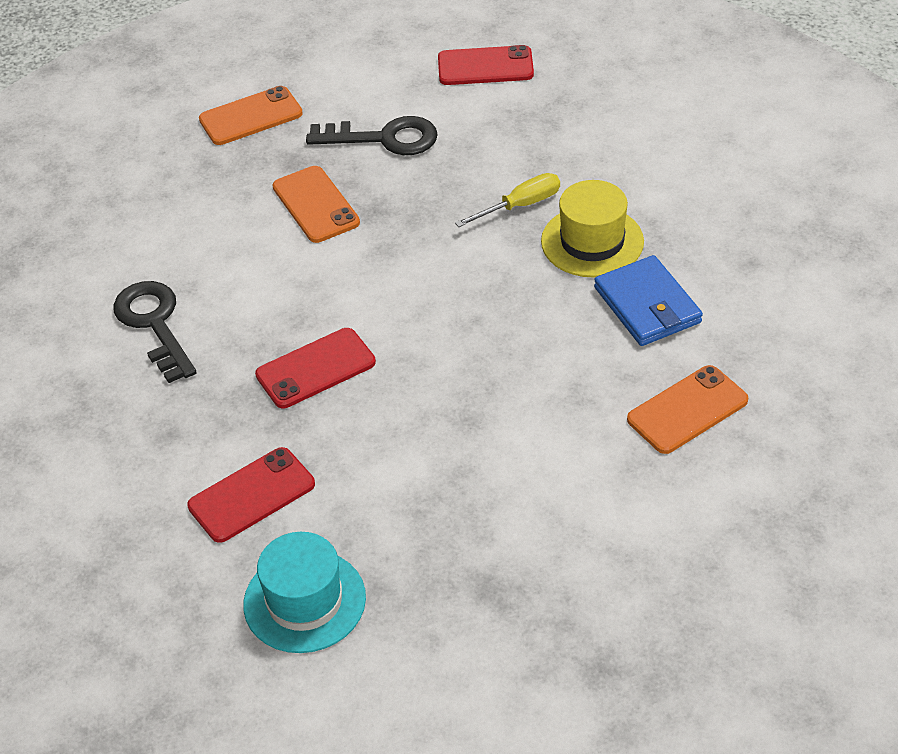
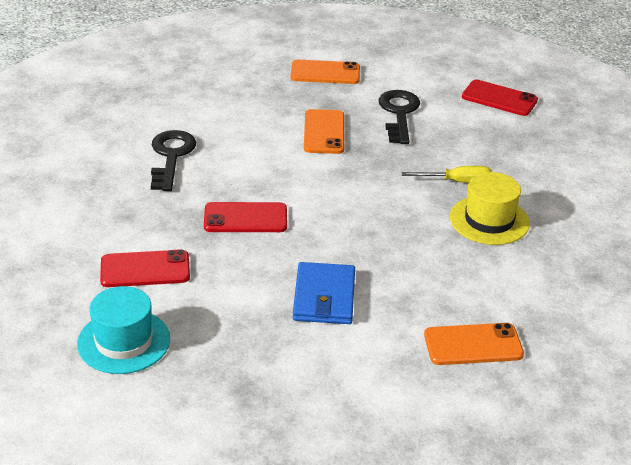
camera: 25 degrees right, 10 degrees down
black key [306,116,438,155] -> black key turned 120 degrees counterclockwise [379,90,420,144]
blue wallet [594,255,703,346] -> blue wallet moved to [293,262,355,324]

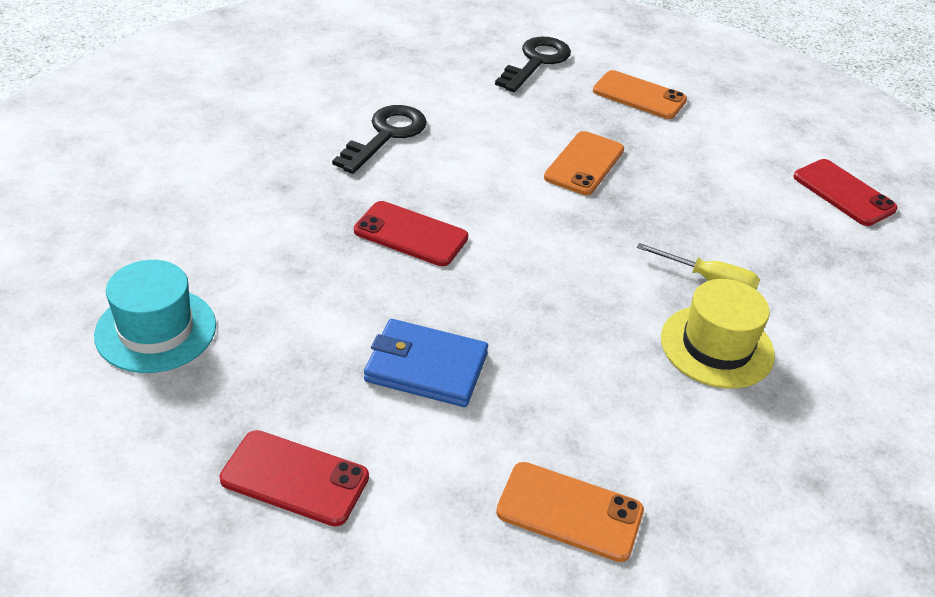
camera: 25 degrees right, 5 degrees up
red phone [100,249,190,287] -> red phone moved to [219,430,369,527]
blue wallet [293,262,355,324] -> blue wallet turned 75 degrees clockwise [364,319,488,407]
black key [379,90,420,144] -> black key moved to [495,37,571,92]

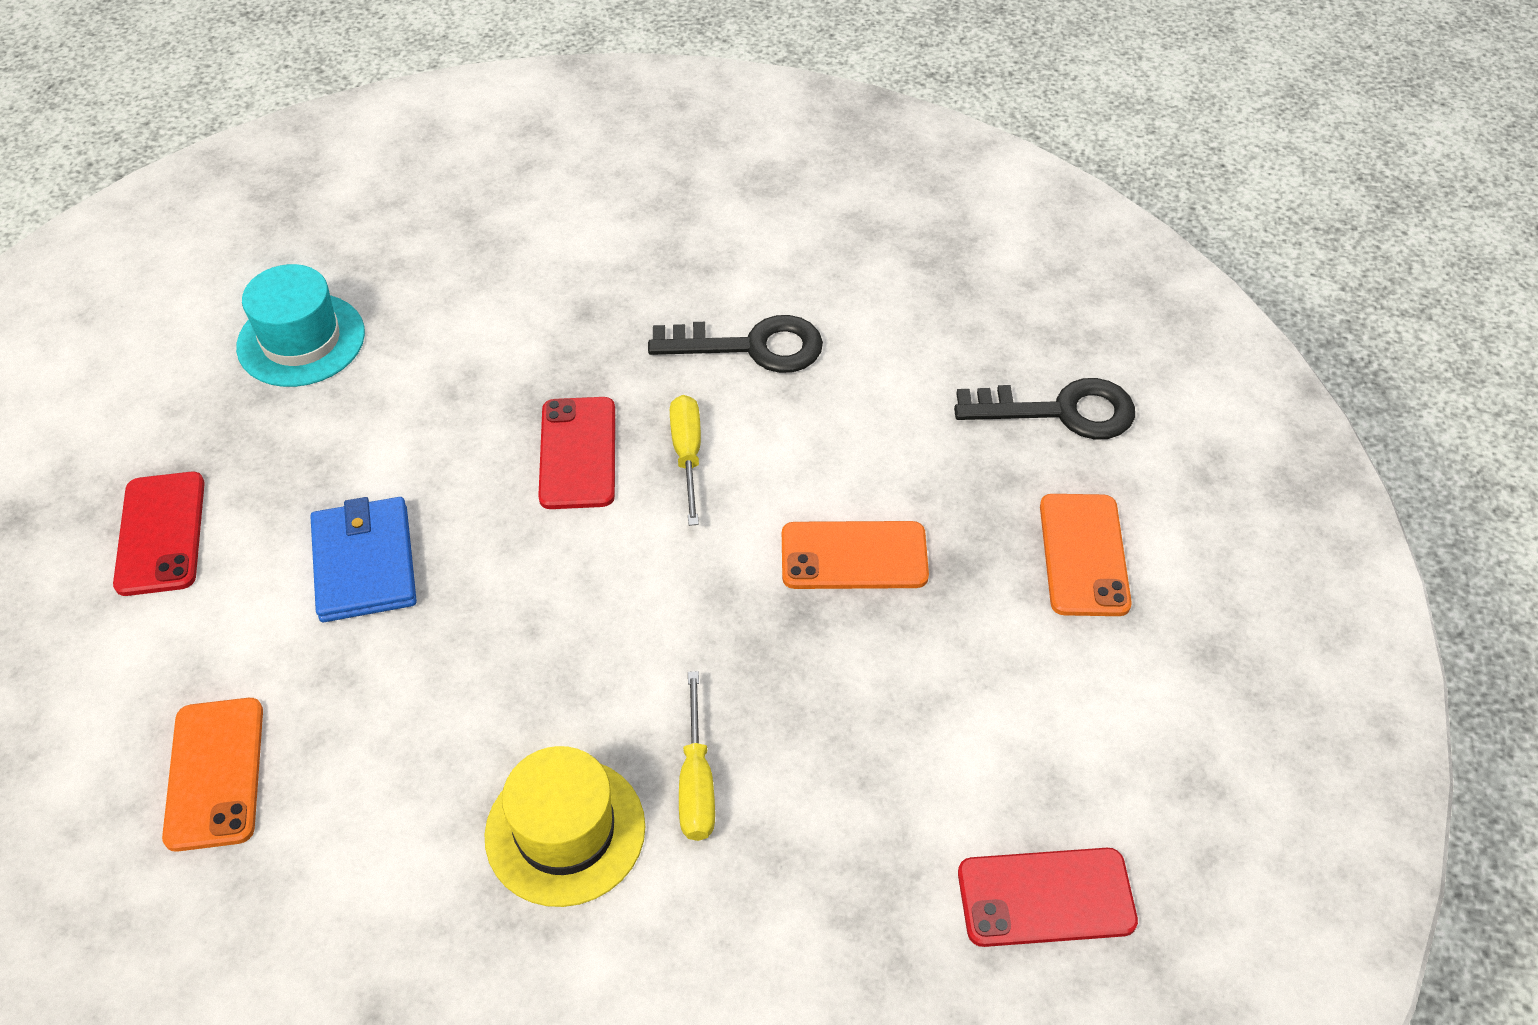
camera: 65 degrees right, 10 degrees up
red phone [793,159,898,226] -> red phone turned 60 degrees clockwise [958,848,1138,947]
none -> yellow screwdriver [670,395,701,526]

